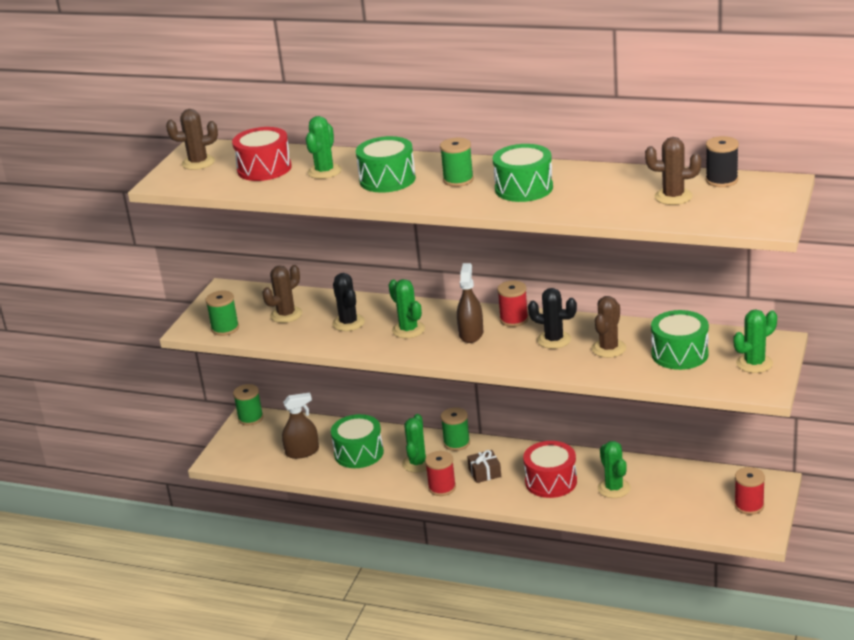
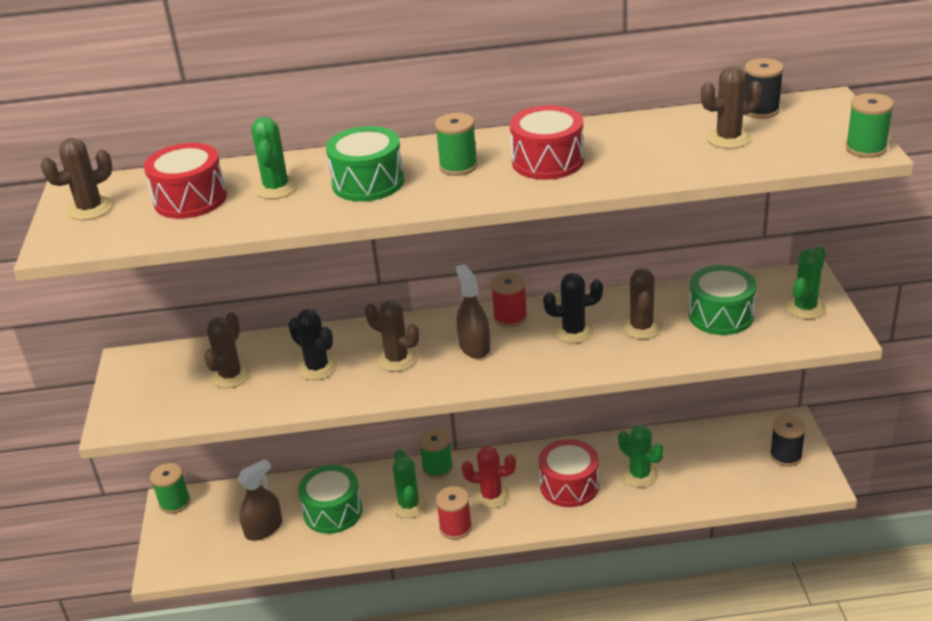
camera: 25 degrees left, 5 degrees up
green spool [205,290,239,336] -> green spool moved to [845,93,894,158]
green cactus [389,279,425,338] -> brown cactus [365,301,419,372]
brown gift [467,450,501,483] -> red cactus [462,446,516,509]
green drum [493,144,553,202] -> red drum [510,105,584,180]
red spool [734,467,765,515] -> black spool [770,415,806,467]

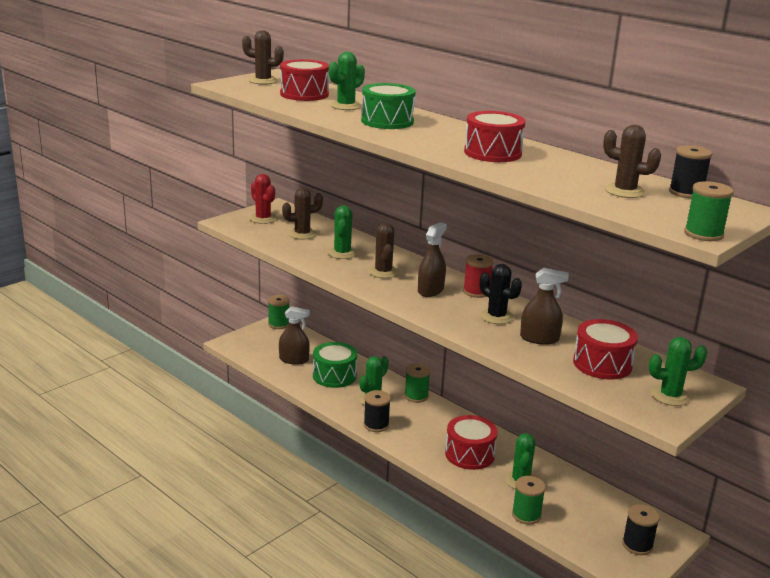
camera: 45 degrees right, 10 degrees down
black cactus [288,309,337,380] -> green cactus [328,205,357,259]
green spool [435,113,478,176] -> green spool moved to [512,476,546,525]
red spool [436,486,472,540] -> black spool [364,390,391,432]
red cactus [462,446,516,509] -> red cactus moved to [250,174,277,224]
brown cactus [621,268,662,339] -> brown spray bottle [520,268,569,345]
green drum [689,265,757,335] -> red drum [573,319,638,380]

